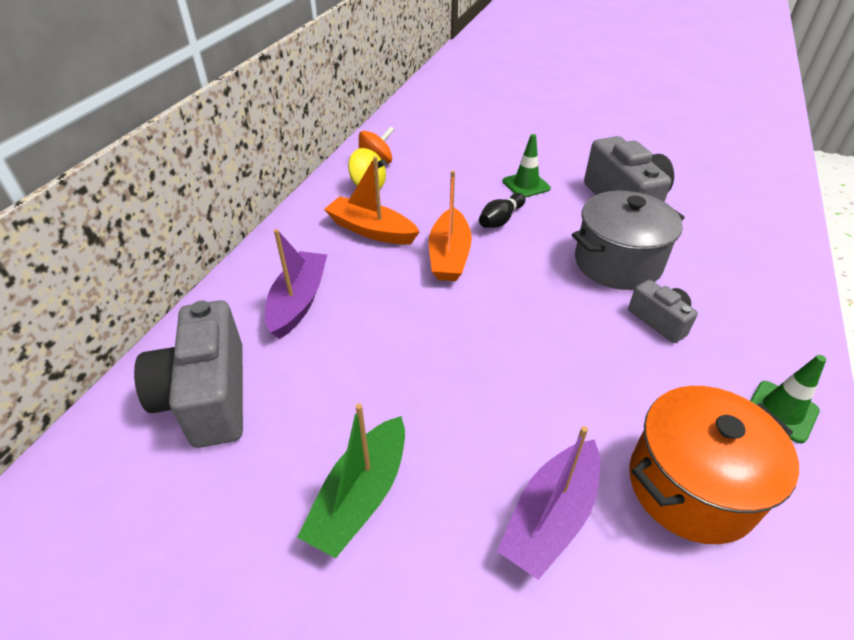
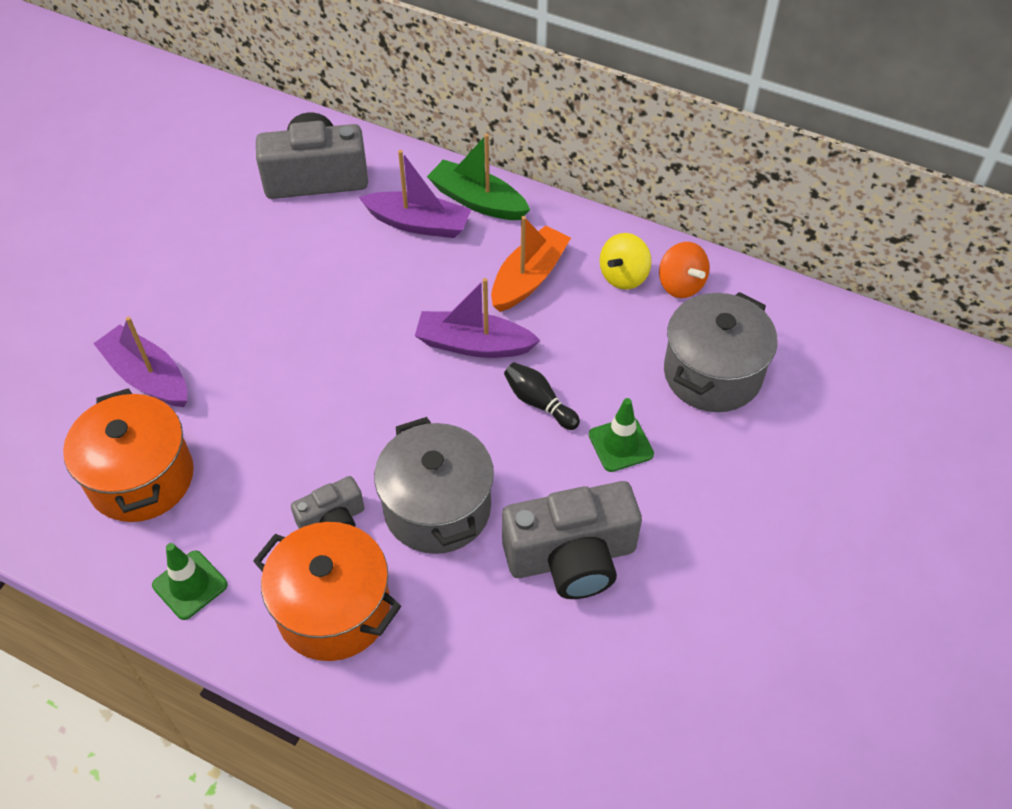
camera: 95 degrees right, 10 degrees up
green boat [297,403,405,558] -> green boat moved to [427,134,530,220]
orange boat [429,170,472,281] -> purple boat [415,278,541,358]
none -> orange pot [253,522,401,661]
none -> grey pot [664,292,778,412]

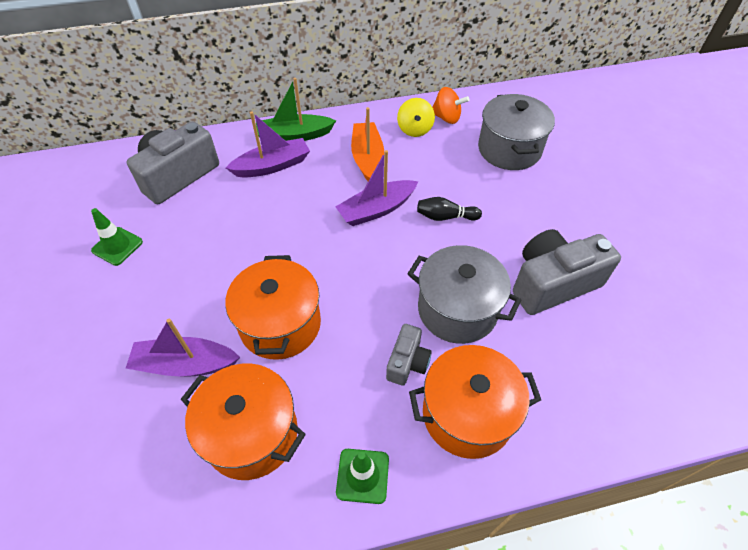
camera: 40 degrees left, 0 degrees up
grey camera [502,481,642,599] -> grey camera turned 150 degrees counterclockwise [513,229,621,315]
green traffic cone [589,398,654,472] -> green traffic cone moved to [91,208,143,266]
none -> orange pot [225,255,321,360]

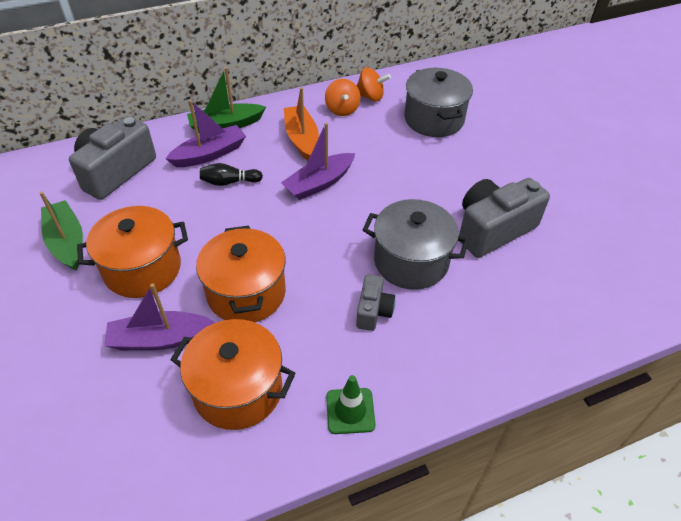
camera: 10 degrees left, 5 degrees down
green traffic cone [91,208,143,266] -> green boat [39,191,83,271]
yellow spinning top [397,98,435,137] -> orange spinning top [325,79,361,116]
orange pot [409,345,541,459] -> orange pot moved to [77,206,188,298]
black bowling pin [417,197,482,221] -> black bowling pin moved to [200,163,263,186]

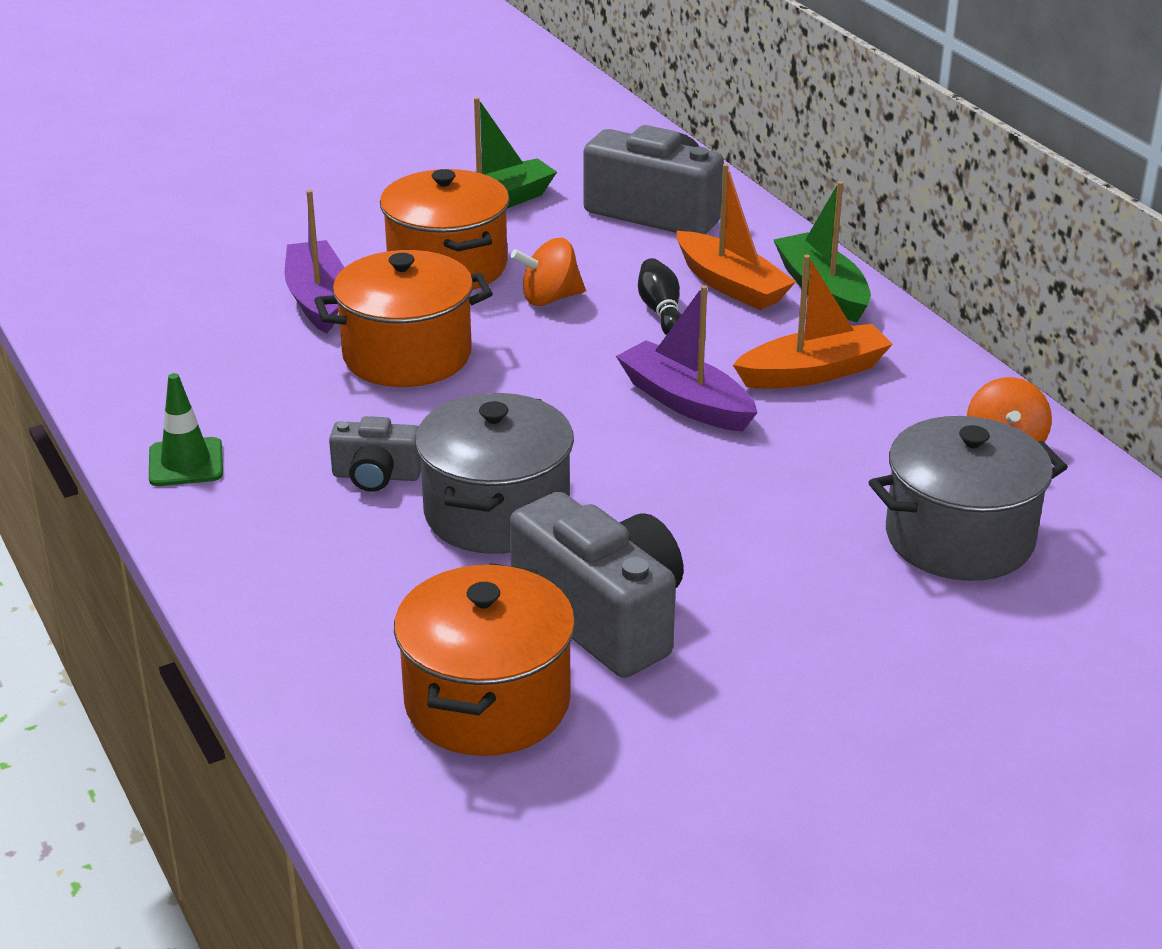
camera: 85 degrees right, 15 degrees down
purple boat [165,100,246,167] -> orange boat [677,164,796,310]
orange pot [170,319,296,430] -> orange pot moved to [394,563,575,756]
orange spinning top [325,79,361,116] -> orange spinning top moved to [511,238,586,306]

